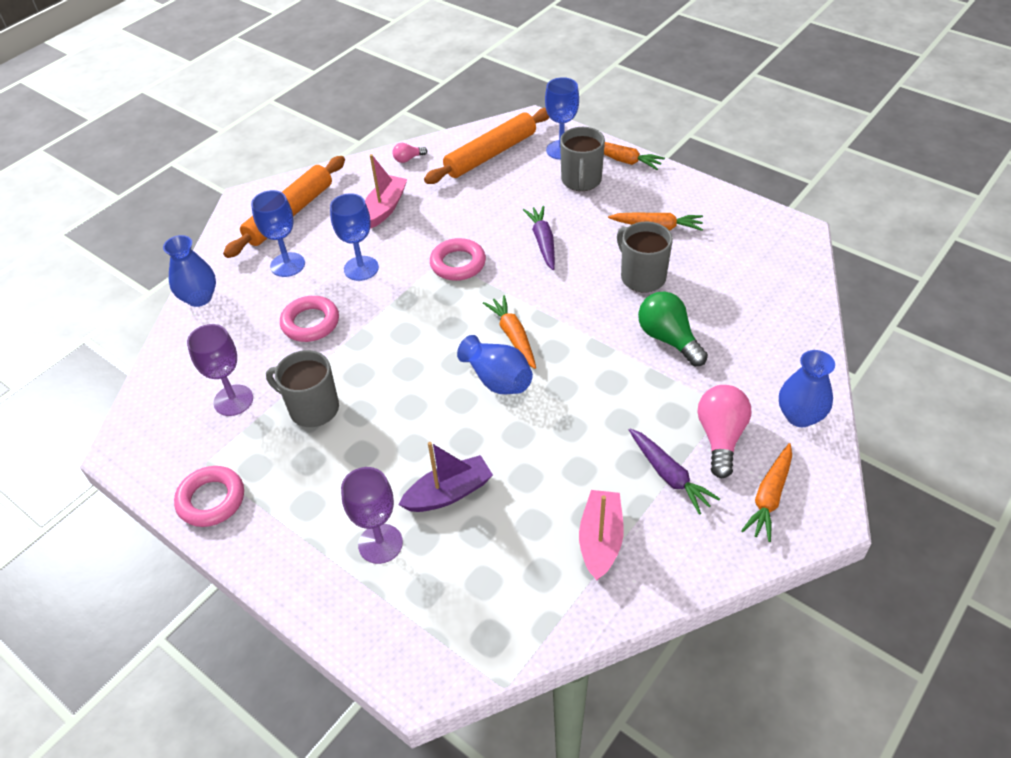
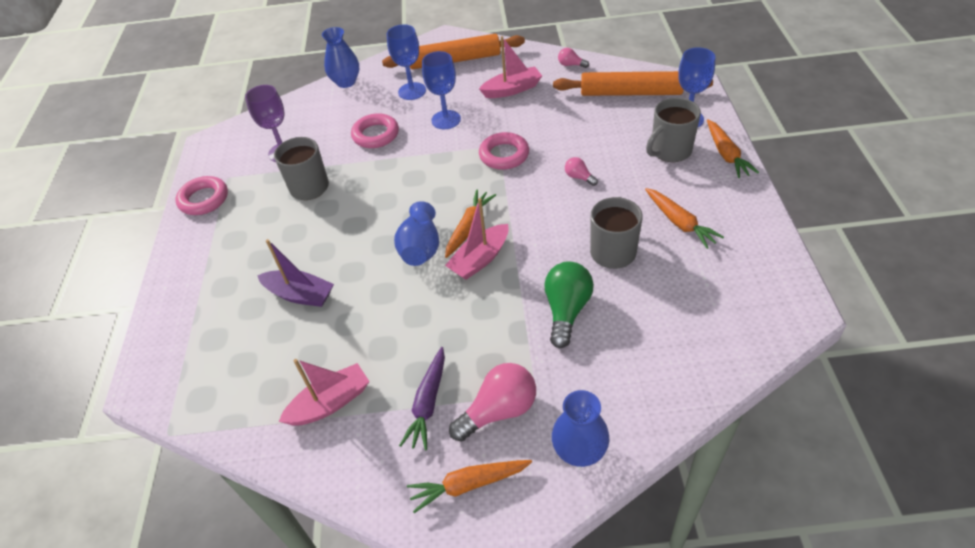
camera: 50 degrees right, 0 degrees up
purple goblet [341,467,403,564] -> none
purple carrot [523,206,555,270] -> pink light bulb [565,157,598,186]
none -> pink boat [445,198,509,280]

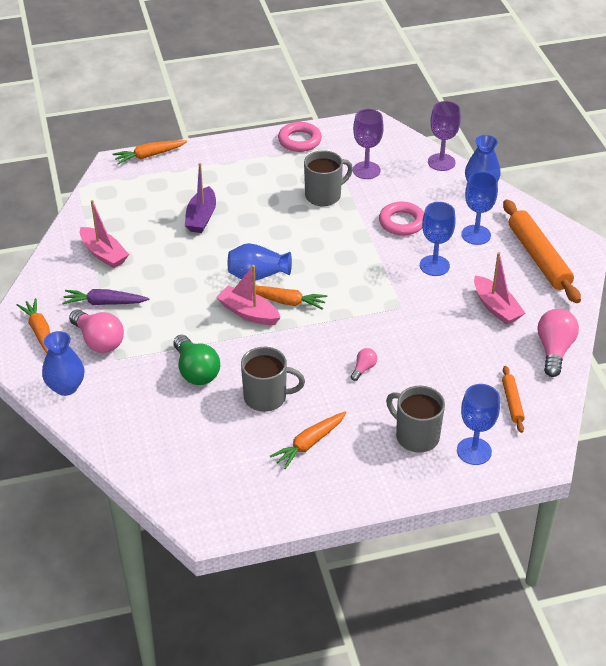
camera: 75 degrees right, 5 degrees down
pink ring [479,132,529,170] -> none
green light bulb [544,261,594,348] -> green light bulb turned 60 degrees clockwise [174,335,220,385]
orange rolling pin [553,71,713,96] -> orange rolling pin [502,366,525,433], size x0.49
pink light bulb [558,48,589,68] -> pink light bulb [538,308,579,377], size x1.98
orange carrot [707,119,759,178] -> orange carrot moved to [112,140,187,164]
none -> purple goblet [428,101,461,171]

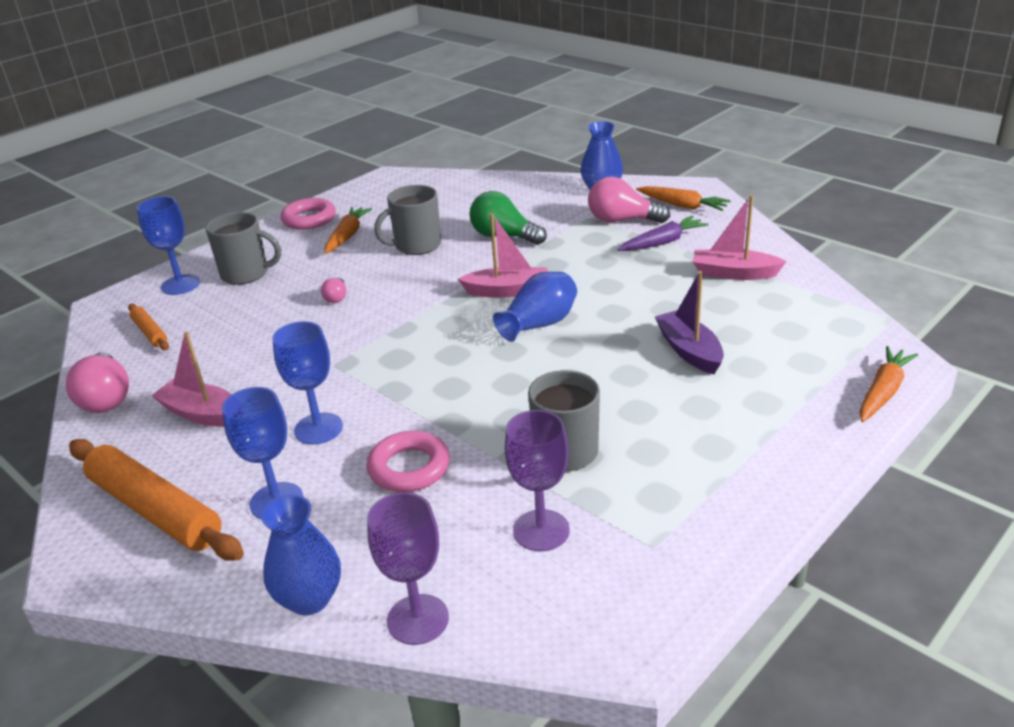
camera: 150 degrees right, 10 degrees down
orange carrot [256,286,327,310] -> none
pink ring [278,122,322,152] -> pink ring moved to [281,198,336,230]

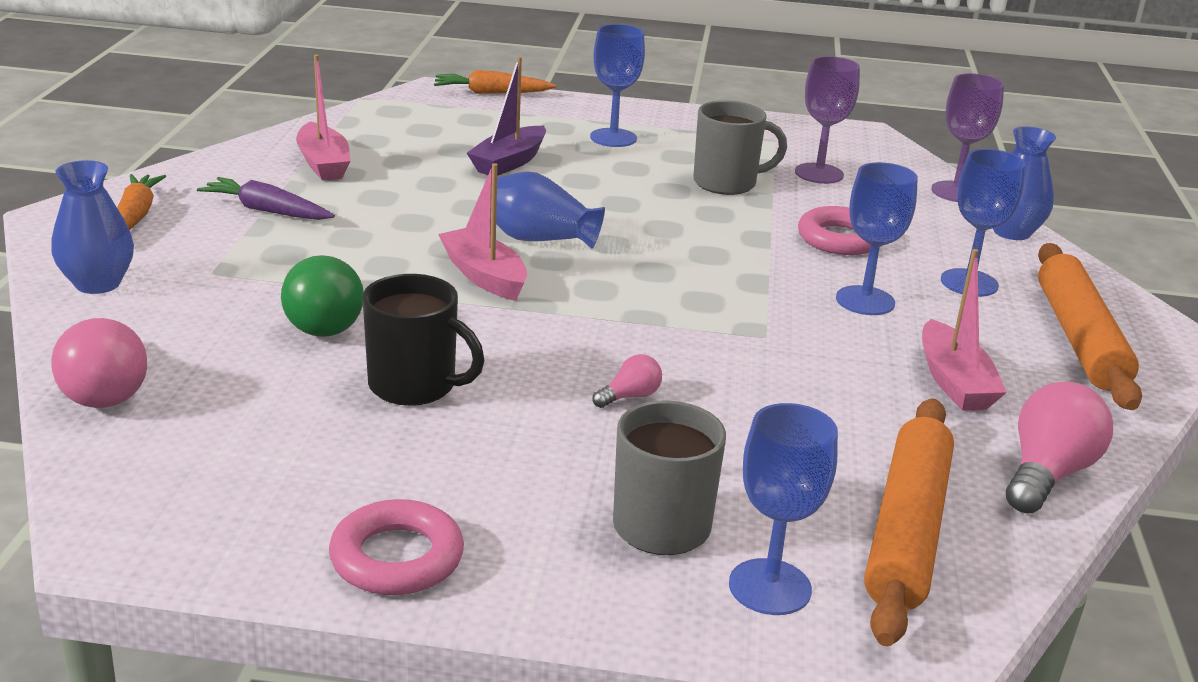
camera: 130 degrees left, 5 degrees down
orange rolling pin [128,304,169,350] -> orange rolling pin [864,399,954,646], size x2.03
orange carrot [325,207,372,254] -> none
grey mug [374,185,441,255] -> black mug [363,274,485,406]
pink light bulb [588,177,670,223] -> pink light bulb moved to [51,318,147,408]
none -> blue goblet [590,24,645,147]

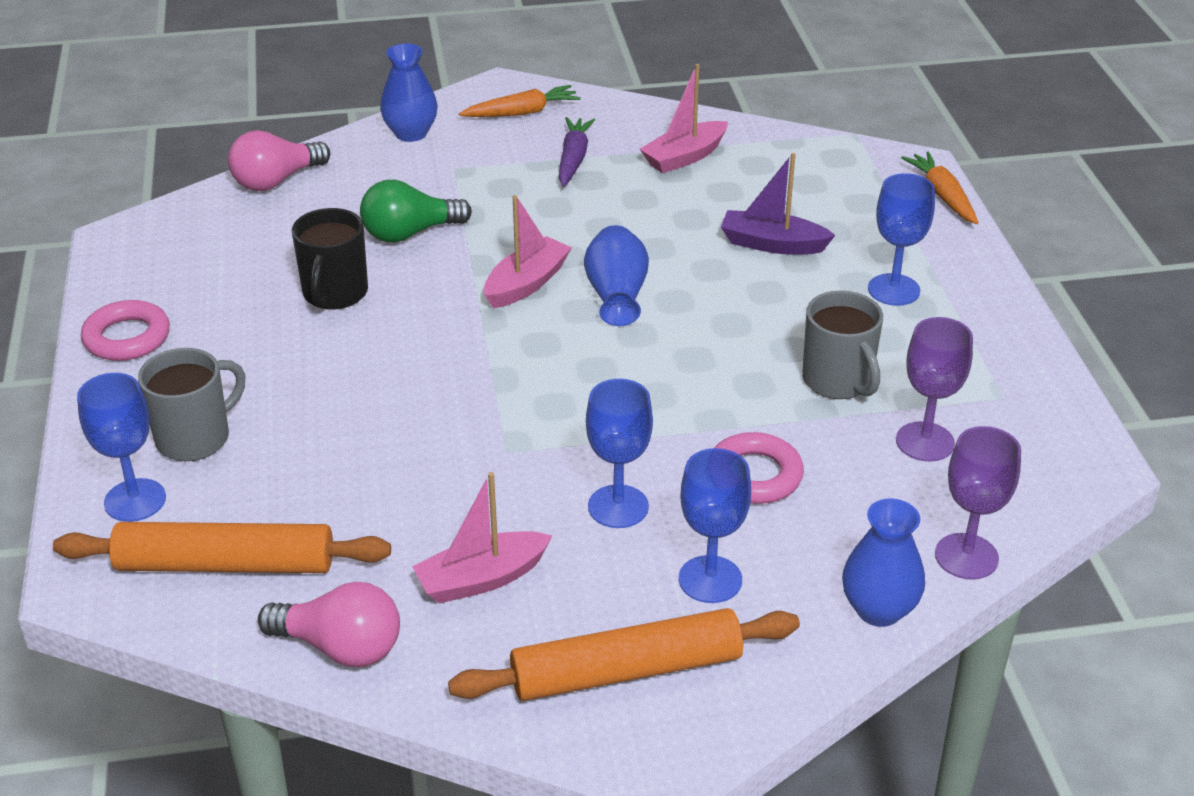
camera: 75 degrees right, 10 degrees up
pink light bulb [592,354,662,408] -> none

